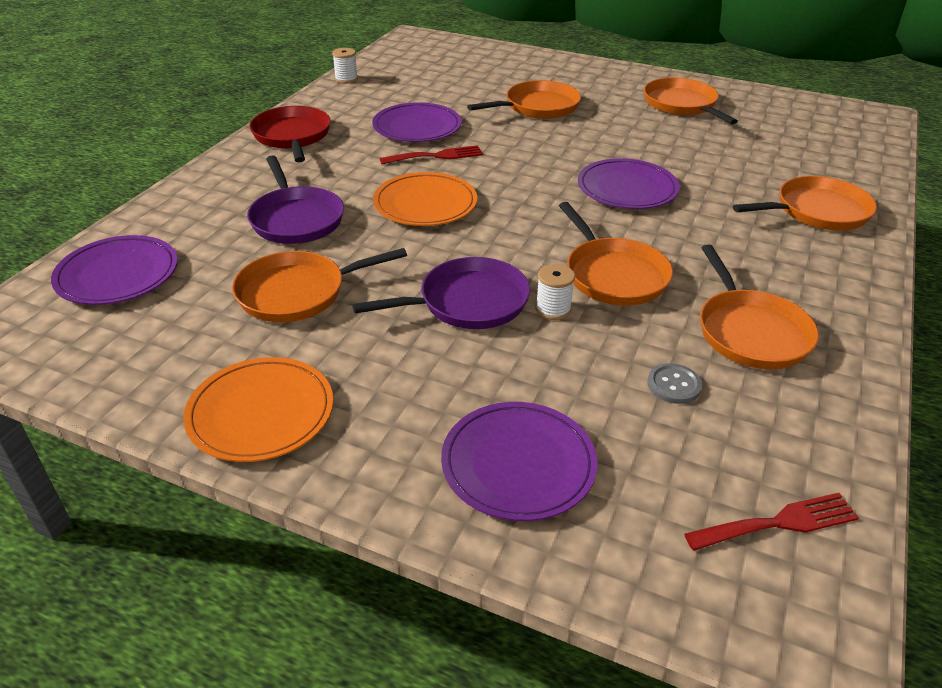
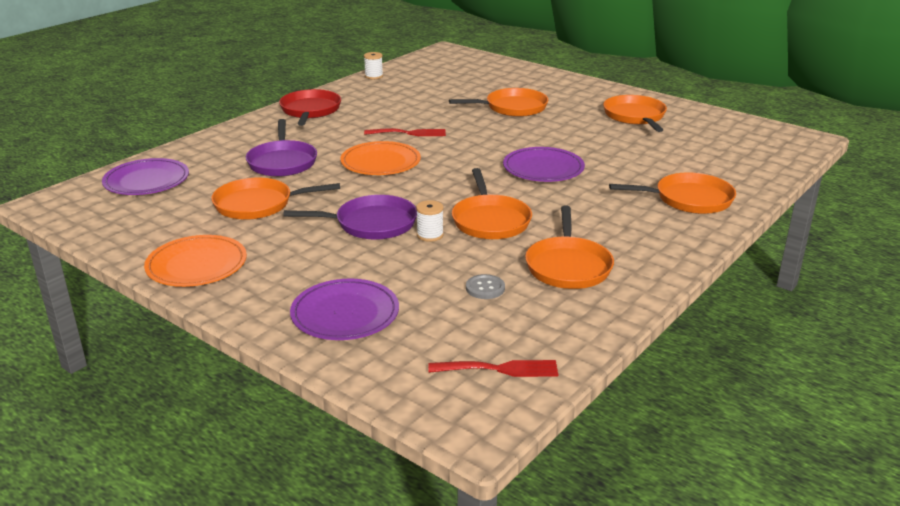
camera: 15 degrees right, 10 degrees down
purple plate [372,102,461,142] -> none

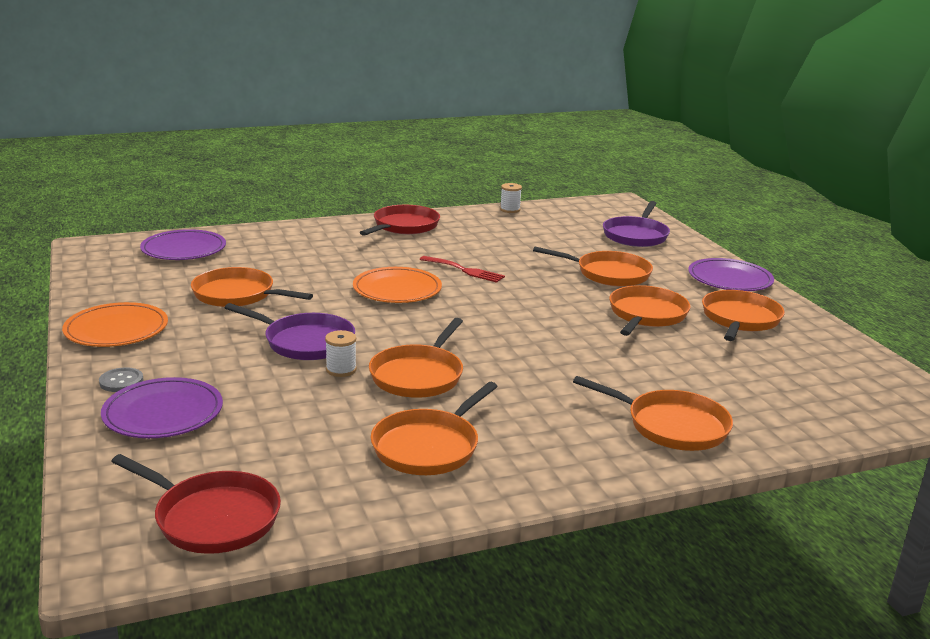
camera: 30 degrees right, 5 degrees down
purple pan [246,119,317,177] -> purple pan moved to [603,201,670,247]
red fork [428,360,558,377] -> red pan [111,454,281,554]
grey button [466,274,505,299] -> grey button moved to [99,367,144,392]
purple plate [503,147,585,182] -> purple plate moved to [688,258,774,291]
none -> orange pan [609,285,691,336]

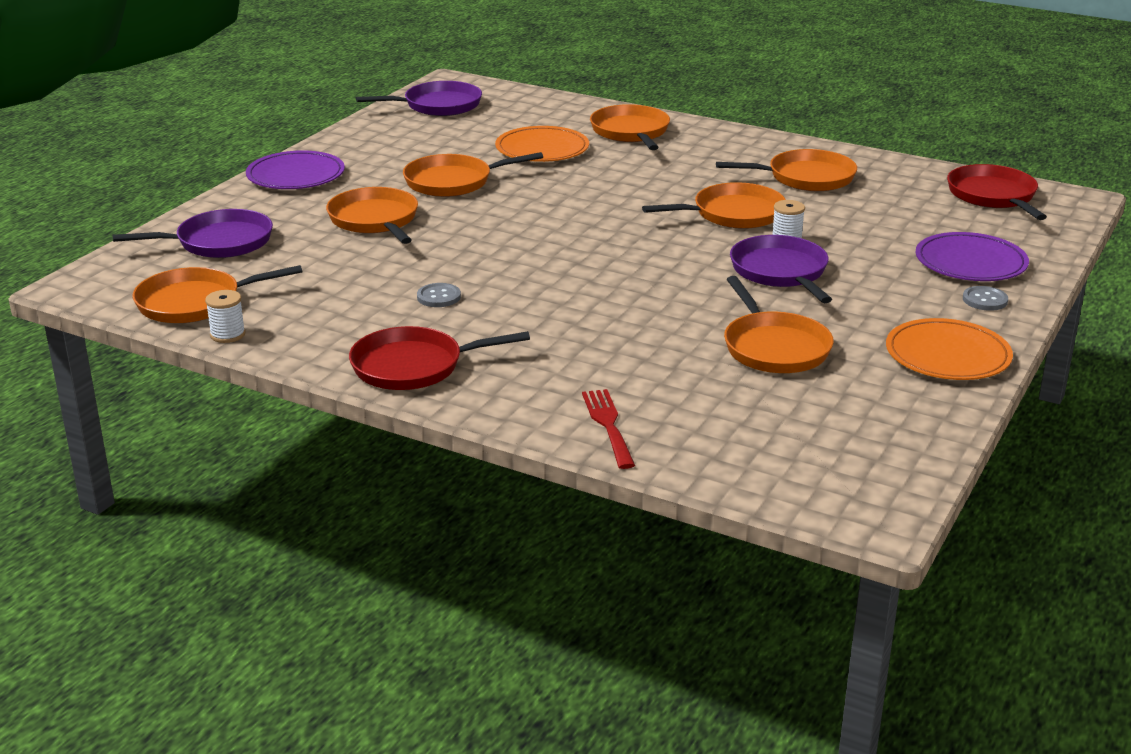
camera: 130 degrees left, 5 degrees up
purple plate [140,229,226,260] -> none
orange plate [353,267,442,303] -> orange plate moved to [495,126,589,162]
red fork [419,256,505,283] -> red fork moved to [582,389,635,469]
orange pan [702,290,785,341] -> orange pan moved to [133,265,302,323]
none -> purple pan [356,81,482,116]
none -> grey button [417,283,461,307]

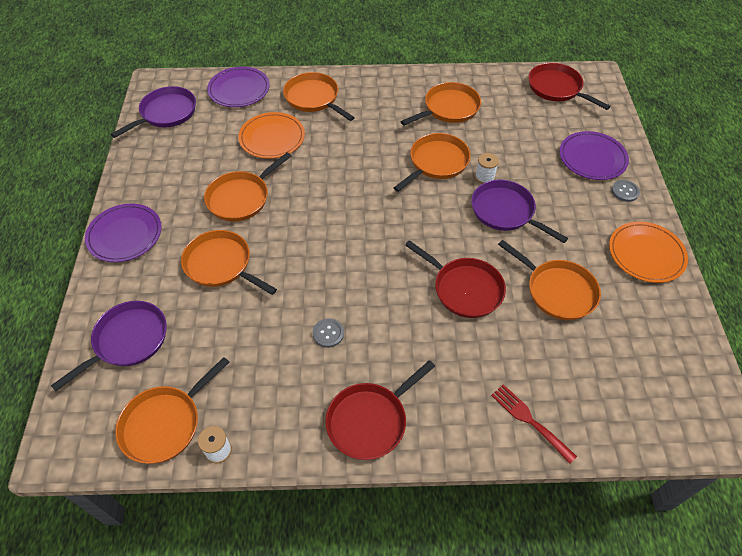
camera: 30 degrees left, 25 degrees up
none -> purple plate [207,67,270,107]
none -> red pan [405,240,506,318]

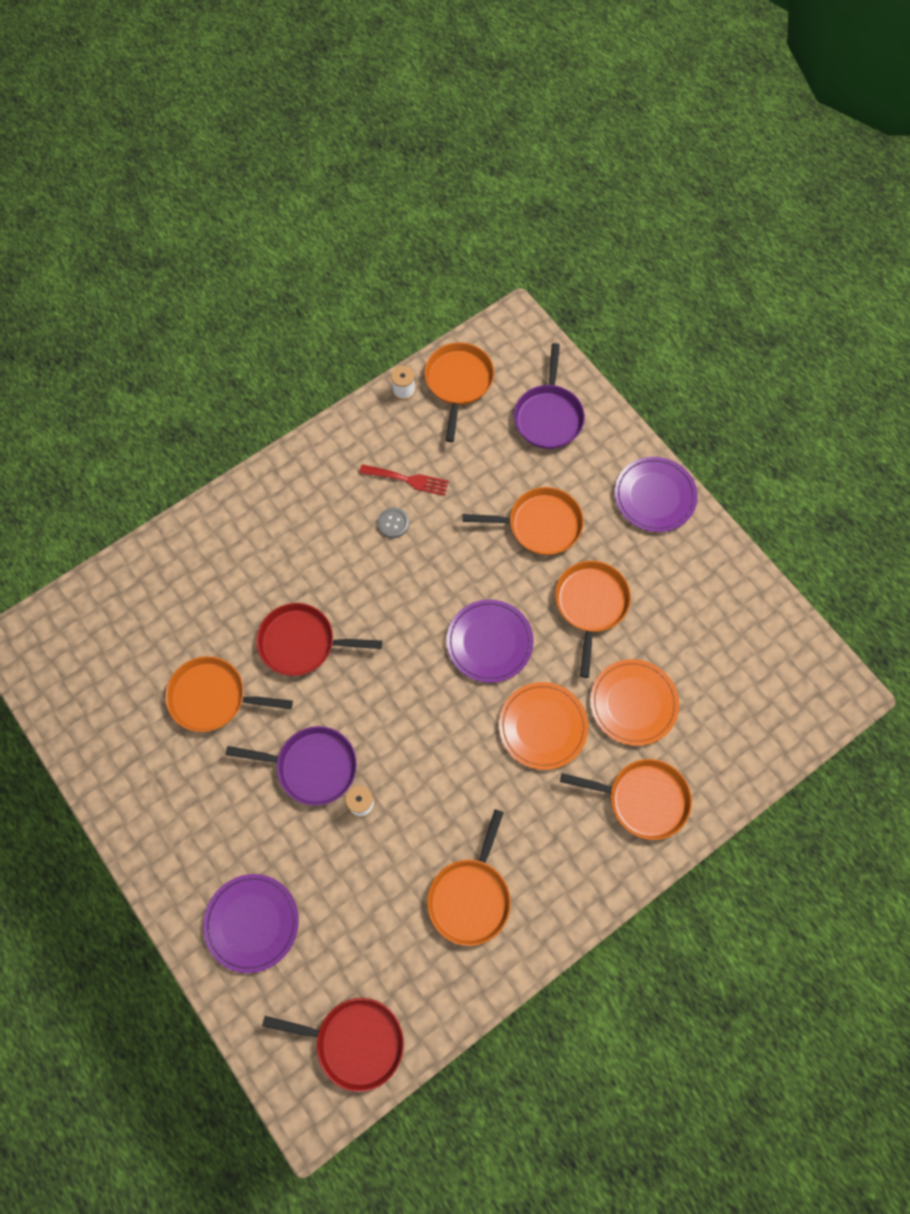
camera: 145 degrees right, 15 degrees up
purple pan [111,86,196,138] -> none
purple plate [207,67,270,107] -> purple plate moved to [446,600,533,683]
red pan [325,360,435,460] -> none
orange pan [394,133,471,192] -> none
red fork [491,384,577,464] -> red fork moved to [359,464,449,496]
orange plate [609,222,688,283] -> orange plate moved to [499,682,588,770]
grey button [611,180,640,202] -> none

